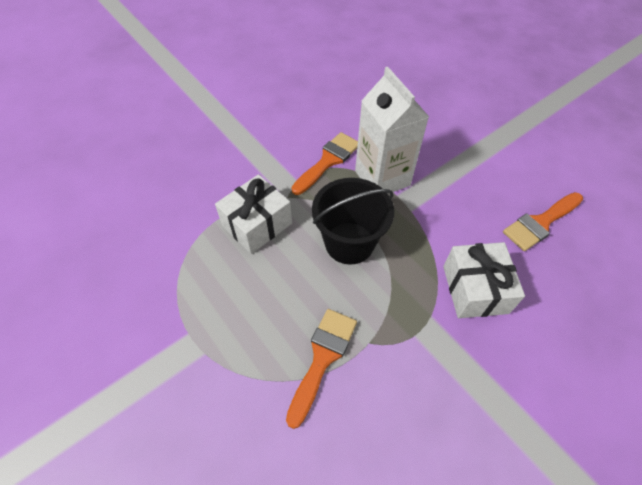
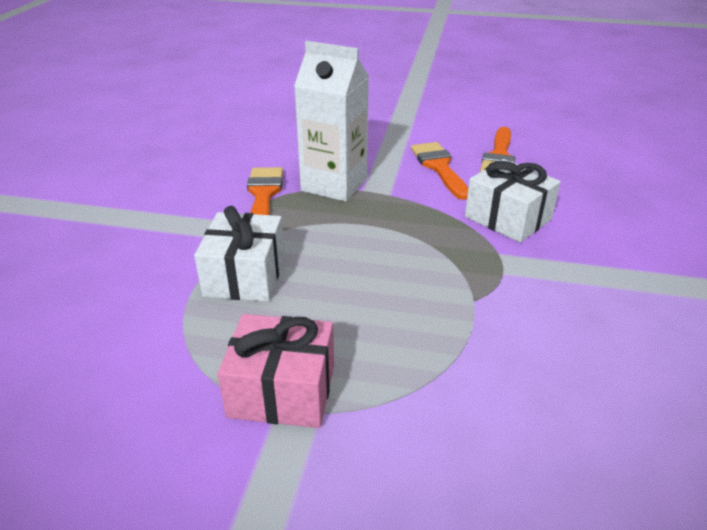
camera: 40 degrees left, 20 degrees down
orange brush [286,309,357,429] -> orange brush moved to [411,142,468,200]
black bucket [312,178,394,264] -> none
none -> pink gift [218,314,334,428]

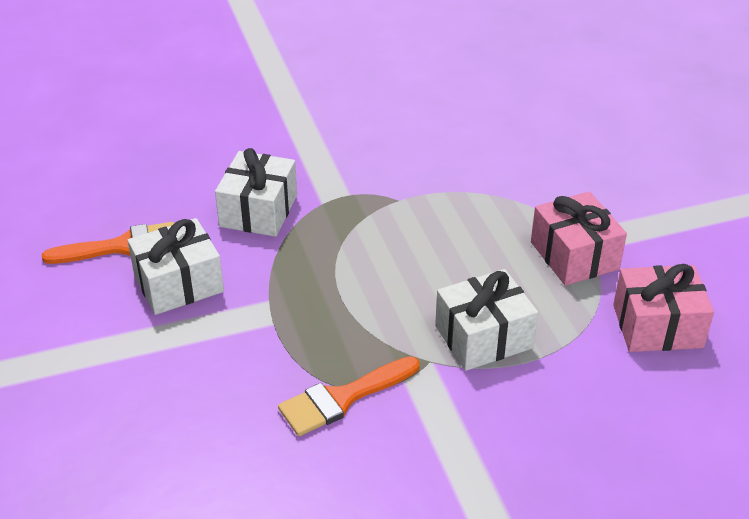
camera: 120 degrees left, 5 degrees up
white carton [294,41,369,202] -> none
orange brush [411,142,468,200] -> white gift [128,218,224,315]
none -> pink gift [613,264,714,352]

